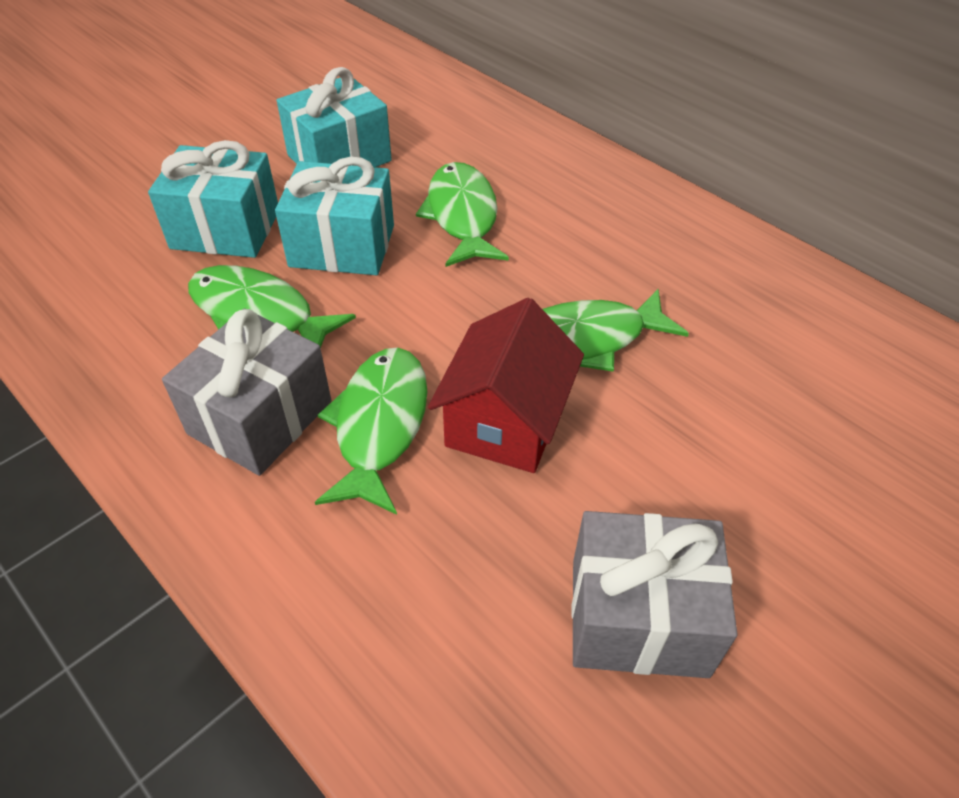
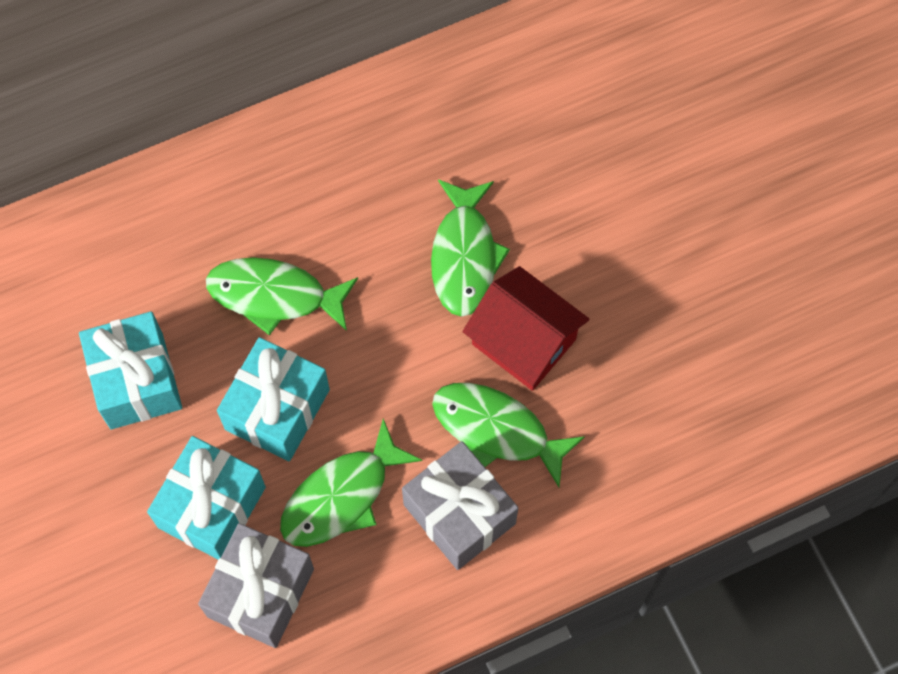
camera: 70 degrees left, 20 degrees up
grey gift [571,511,738,678] -> grey gift moved to [198,523,314,648]

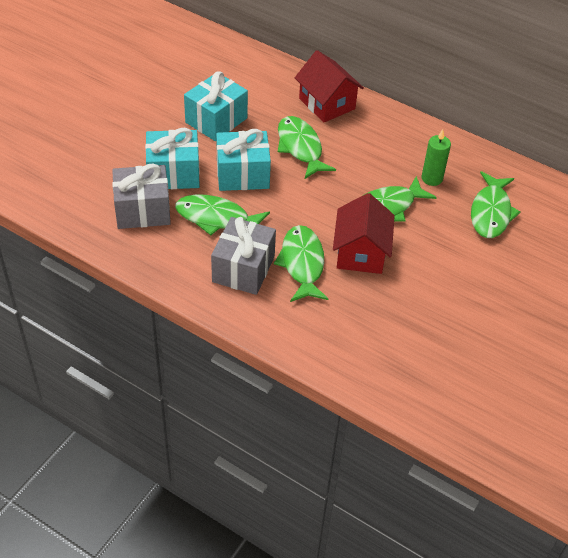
camera: 55 degrees right, 20 degrees down
none -> red house [295,50,364,122]
none -> green candle [422,129,451,186]
none -> green fish [471,171,521,238]

